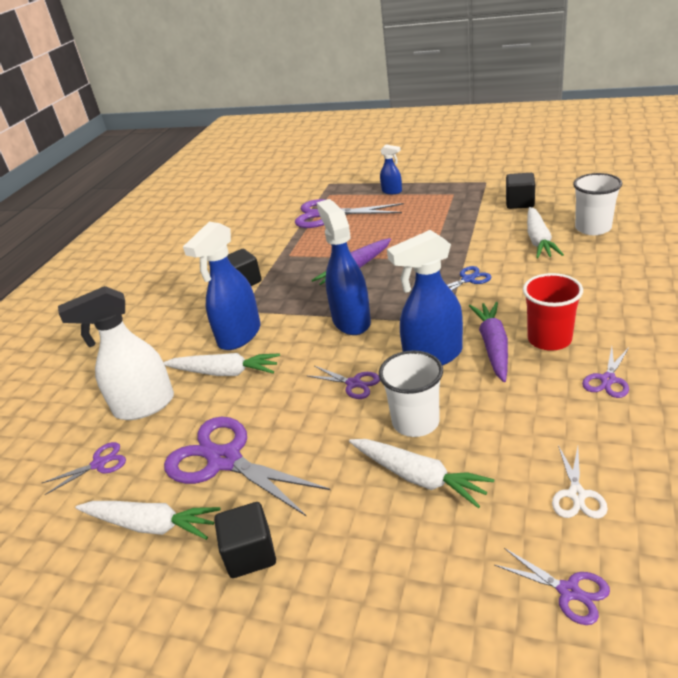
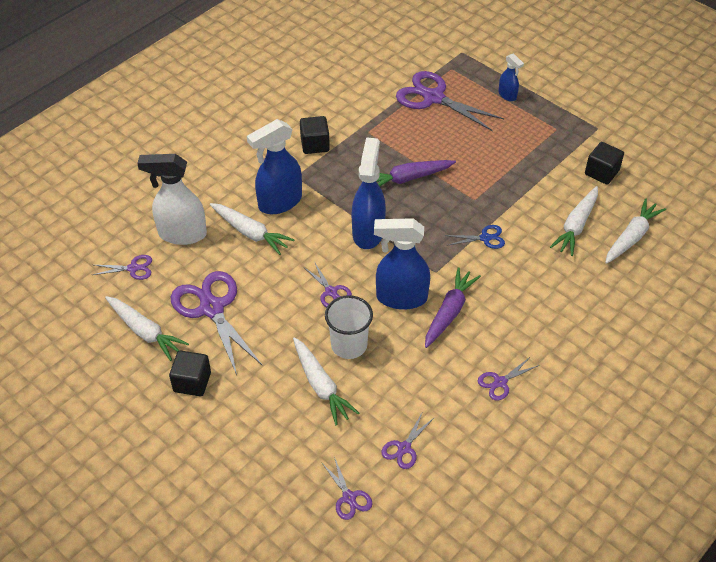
camera: 20 degrees right, 15 degrees up
red cup [523,273,583,351] -> none
white scissors [552,445,608,519] -> purple scissors [381,411,435,469]
white cup [573,173,622,235] -> white carrot [605,198,666,264]

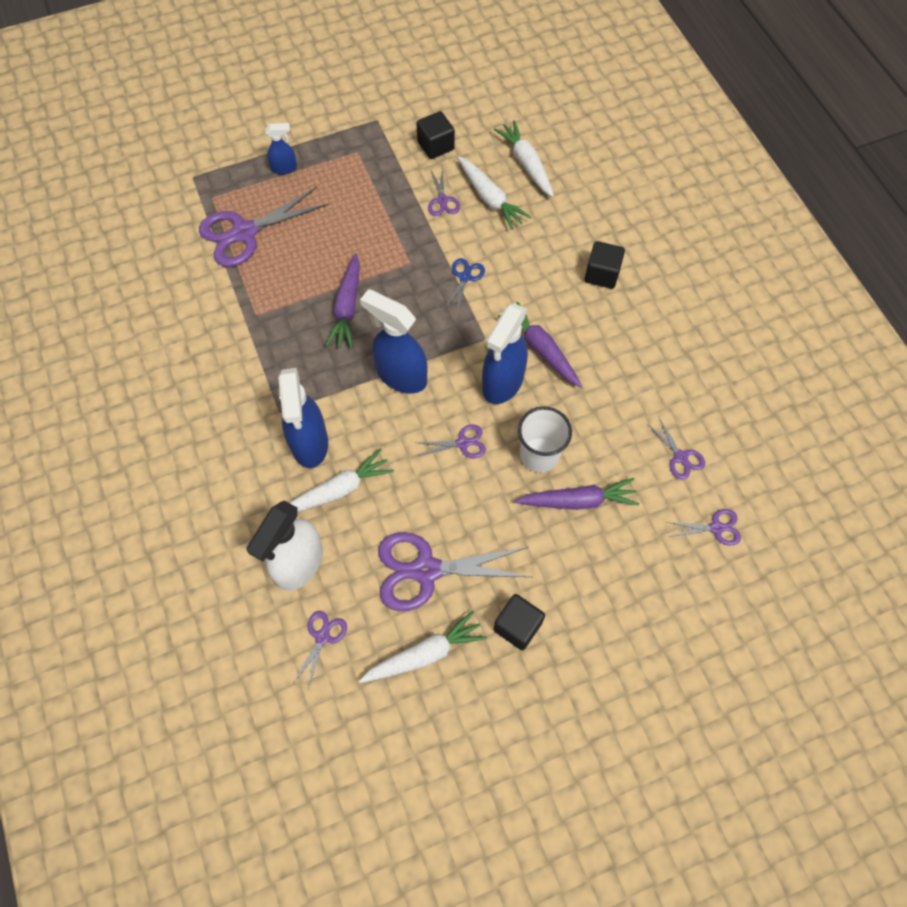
camera: 65 degrees left, 15 degrees up
white carrot [293,337,359,425] -> purple carrot [514,478,639,510]
black cube [300,116,330,154] -> black cube moved to [585,241,625,289]
purple scissors [478,357,539,401] -> purple scissors moved to [428,167,460,216]

